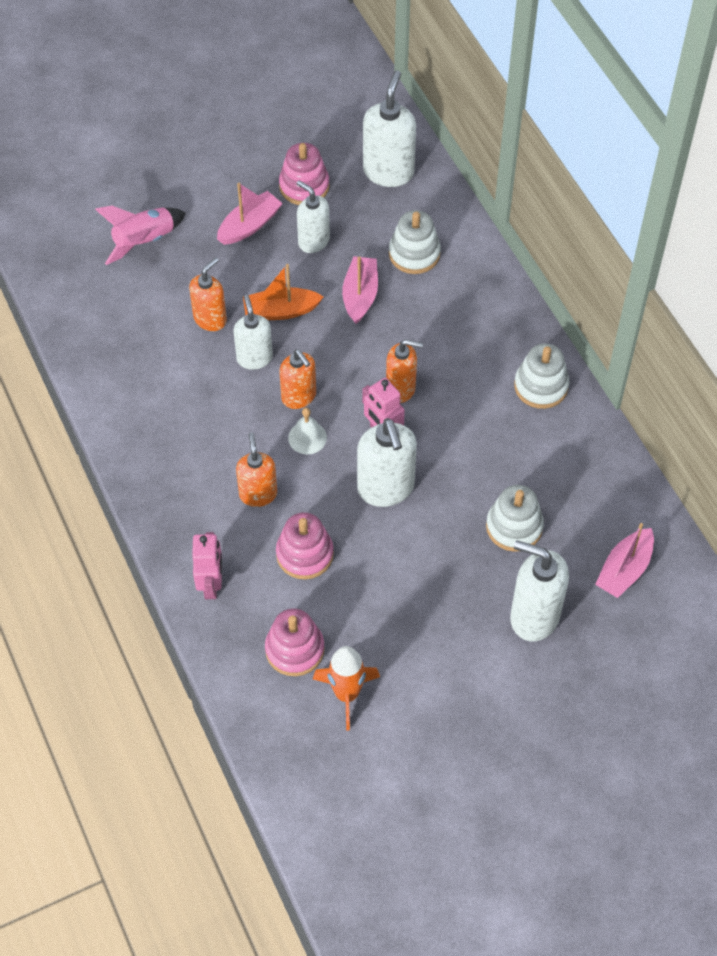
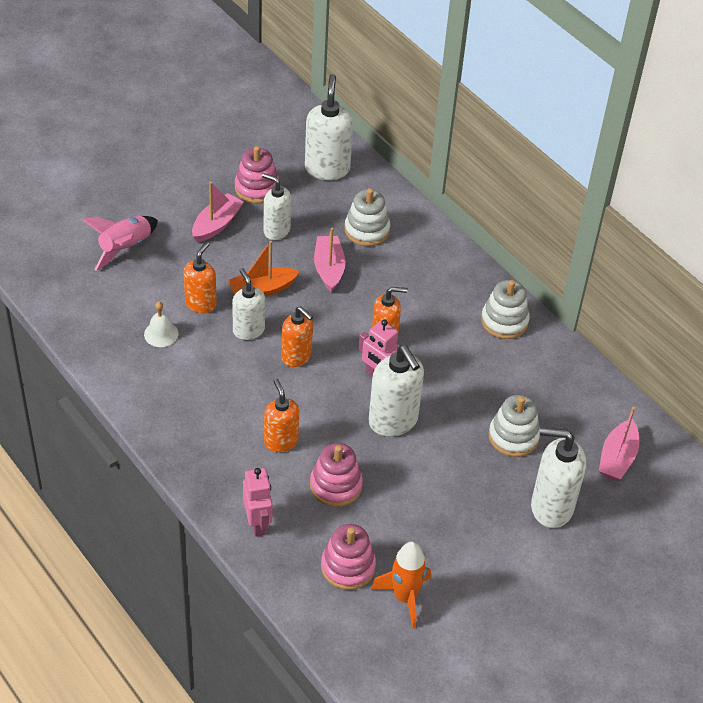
camera: 15 degrees left, 10 degrees down
white bell [288,408,327,454] -> white bell moved to [144,302,179,347]

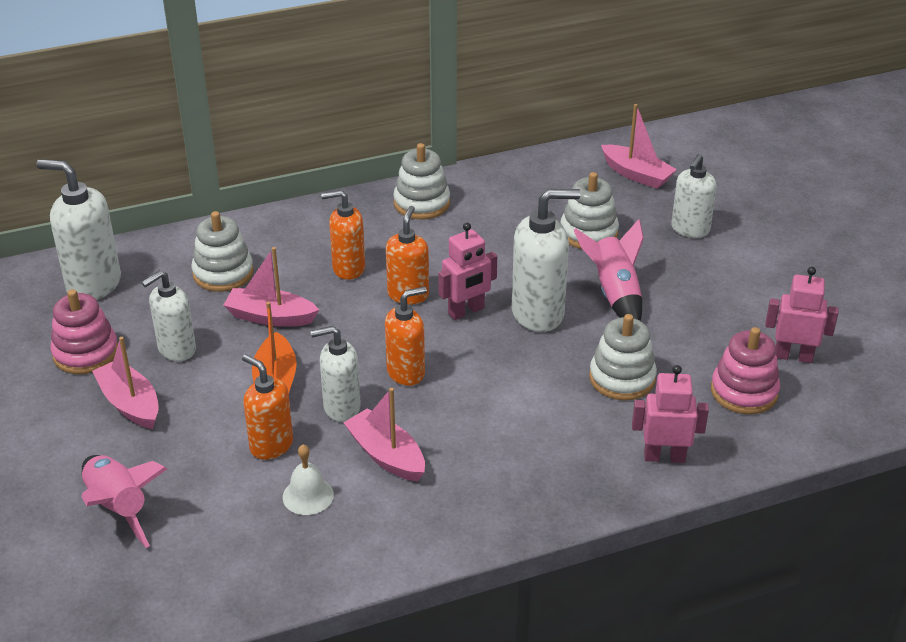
camera: 70 degrees left, 10 degrees down
orange soap dispenser [264,379,299,452] -> orange soap dispenser moved to [321,190,365,280]
pink stacking toy [310,443,363,507] -> white stacking toy [589,314,657,400]
orange rocket [371,542,431,628] -> pink robot [765,267,839,363]
white soap dispenser [531,427,586,528] -> white soap dispenser [671,154,717,238], size x0.66
none -> pink boat [343,388,425,482]
none -> pink rocket [574,219,644,321]

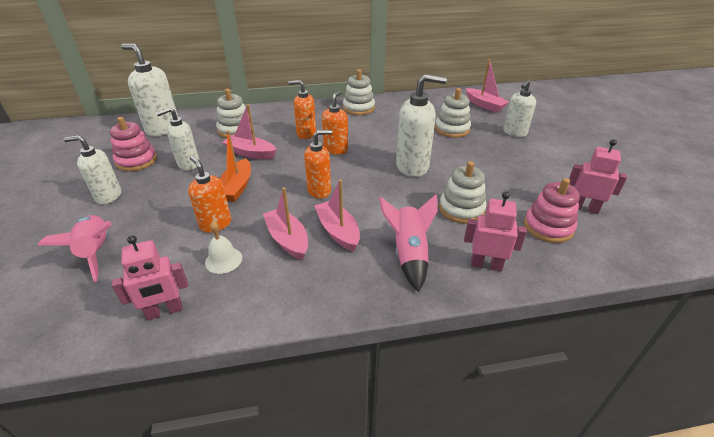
camera: 10 degrees right, 0 degrees up
pink boat [92,337,159,429] -> pink boat moved to [315,179,360,252]
white soap dispenser [310,326,361,422] -> white soap dispenser moved to [64,135,121,204]
pink robot [438,223,497,320] -> pink robot moved to [112,235,188,320]
pink rocket [574,219,644,321] -> pink rocket moved to [379,195,437,292]

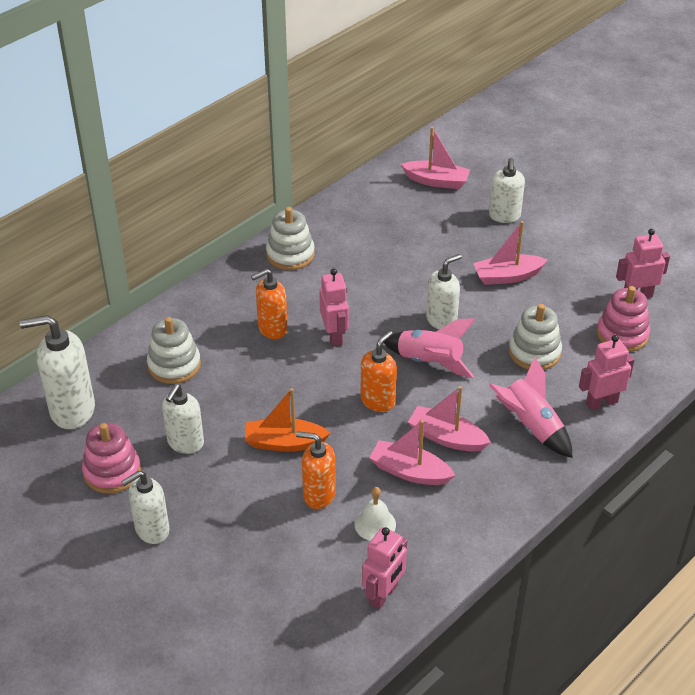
camera: 35 degrees left, 5 degrees up
pink rocket [38,215,111,282] -> pink rocket moved to [384,318,476,378]
orange boat [220,130,251,202] -> orange boat turned 120 degrees clockwise [244,388,330,452]
pink boat [222,104,277,159] -> pink boat moved to [473,221,548,285]
orange soap dispenser [322,90,348,155] -> pink robot [319,269,349,347]
white soap dispenser [396,74,447,177] -> white soap dispenser [426,254,462,329], size x0.66
white stacking toy [435,88,471,138] -> none

